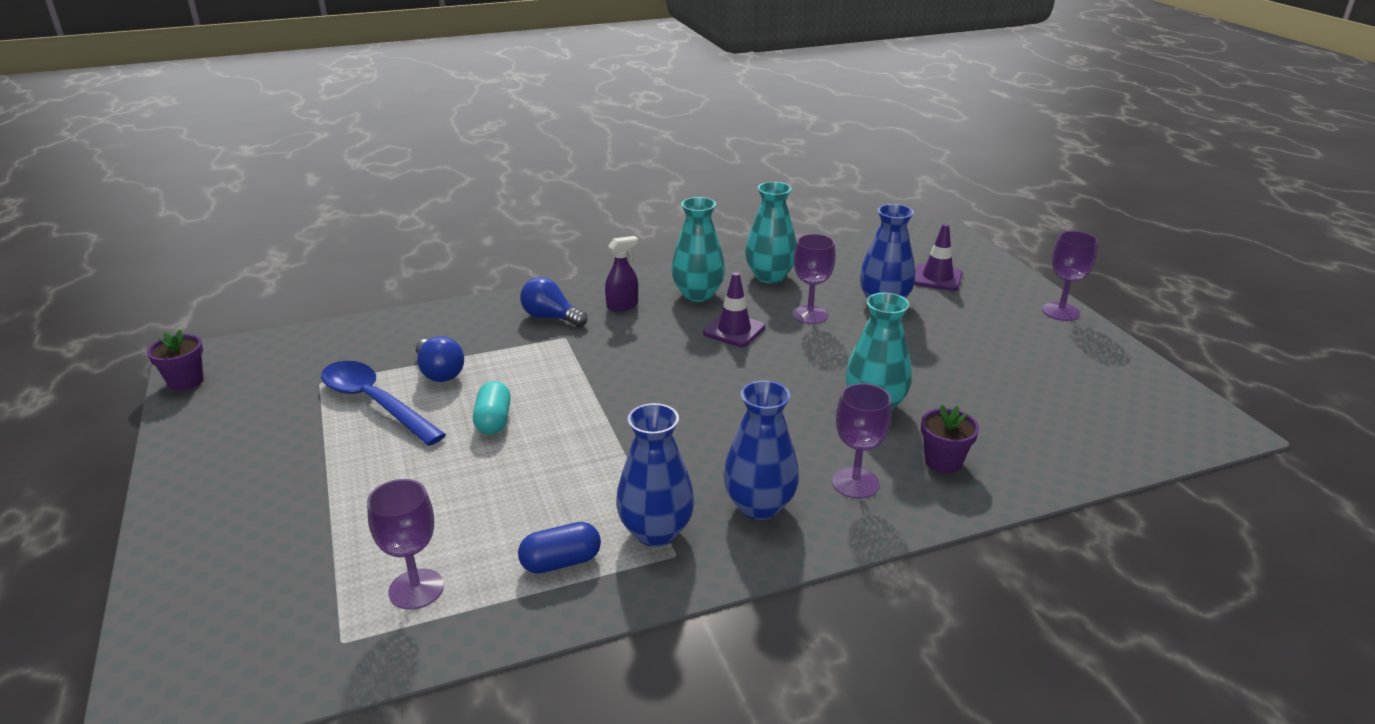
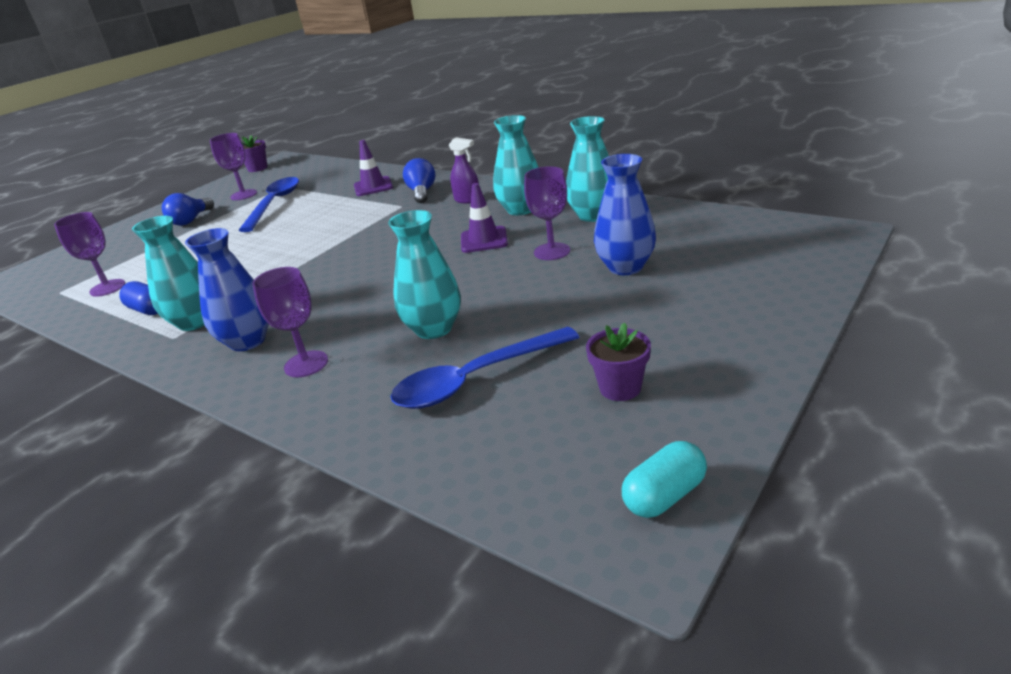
camera: 60 degrees right, 0 degrees up
blue light bulb [416,336,464,382] -> blue light bulb moved to [162,193,214,226]
turquoise capsule [473,381,511,435] -> turquoise capsule moved to [622,441,707,518]
blue vase [616,403,695,547] -> turquoise vase [132,216,205,331]
purple traffic cone [914,224,963,291] -> purple traffic cone moved to [354,140,393,196]
purple flower pot [921,405,979,473] -> purple flower pot moved to [586,322,651,401]
purple goblet [1042,231,1098,321] -> purple goblet moved to [210,133,257,200]
none -> blue spoon [390,327,580,409]

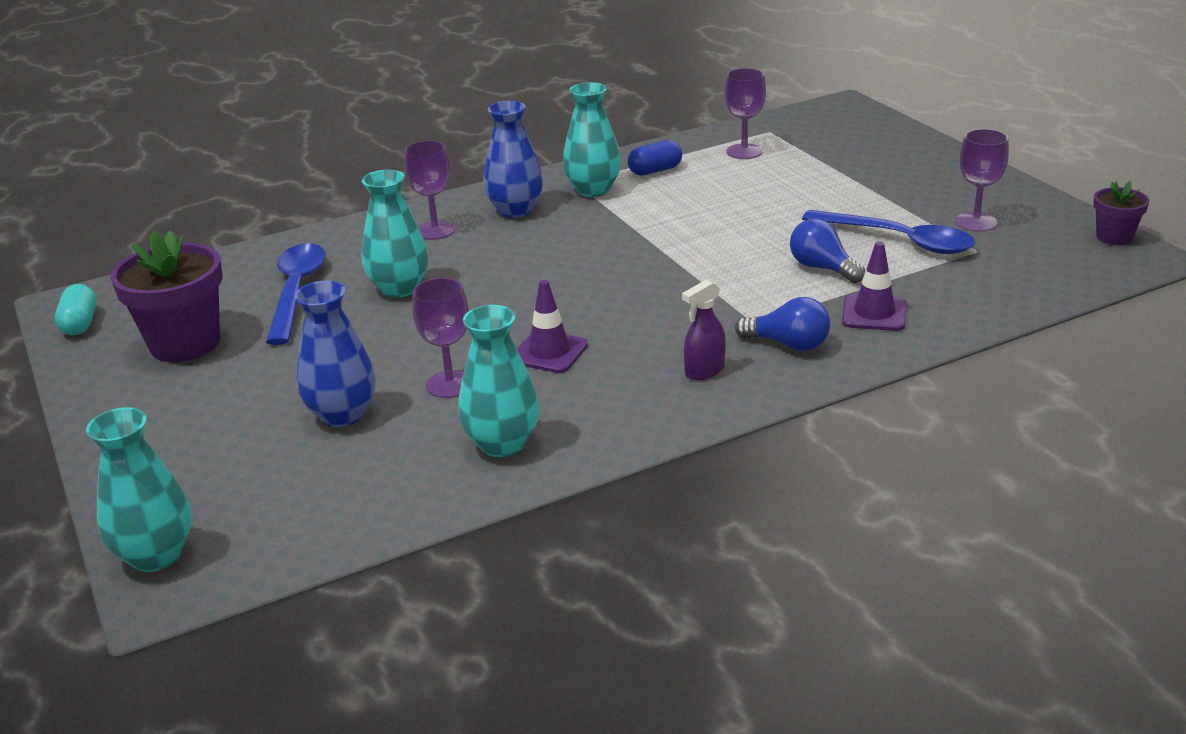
camera: 115 degrees right, 0 degrees up
blue light bulb [162,193,214,226] -> blue light bulb moved to [790,219,865,283]
turquoise vase [493,115,539,215] -> turquoise vase moved to [86,407,192,572]
purple flower pot [586,322,651,401] -> purple flower pot [110,231,222,362], size x1.89

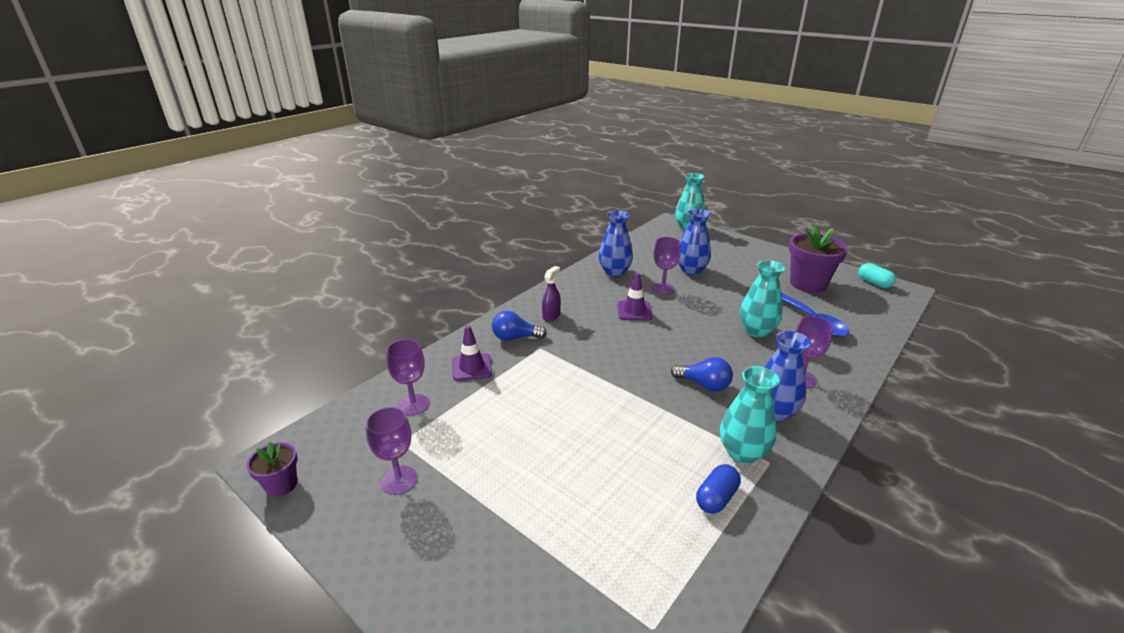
camera: 155 degrees right, 0 degrees up
turquoise vase [458,305,539,457] -> blue vase [599,210,633,277]
purple goblet [725,68,766,159] -> purple goblet moved to [386,339,429,416]
blue light bulb [790,219,865,283] -> blue light bulb moved to [671,357,733,392]
blue spoon [802,210,975,254] -> none

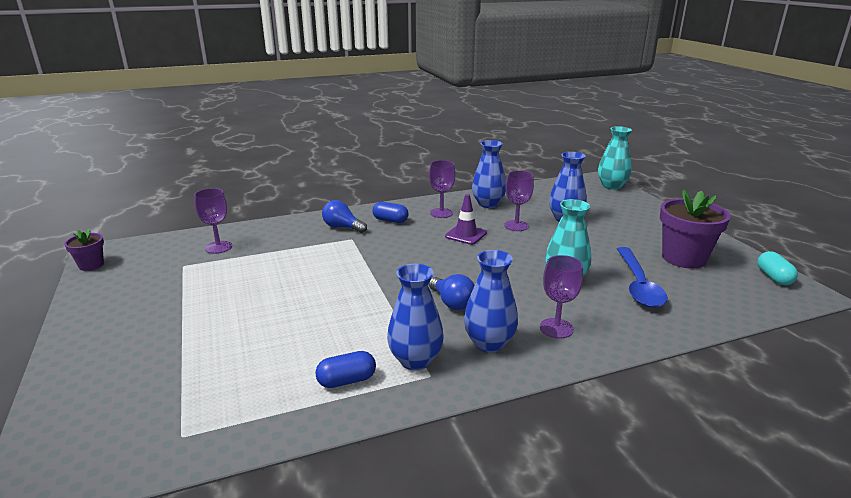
camera: 30 degrees right, 5 degrees down
purple goblet [366,407,418,495] -> purple goblet moved to [429,160,455,218]
purple traffic cone [452,325,492,381] -> none
purple spray bottle [542,266,561,321] -> blue capsule [372,202,409,223]
turquoise vase [720,366,779,464] -> blue vase [387,264,444,370]

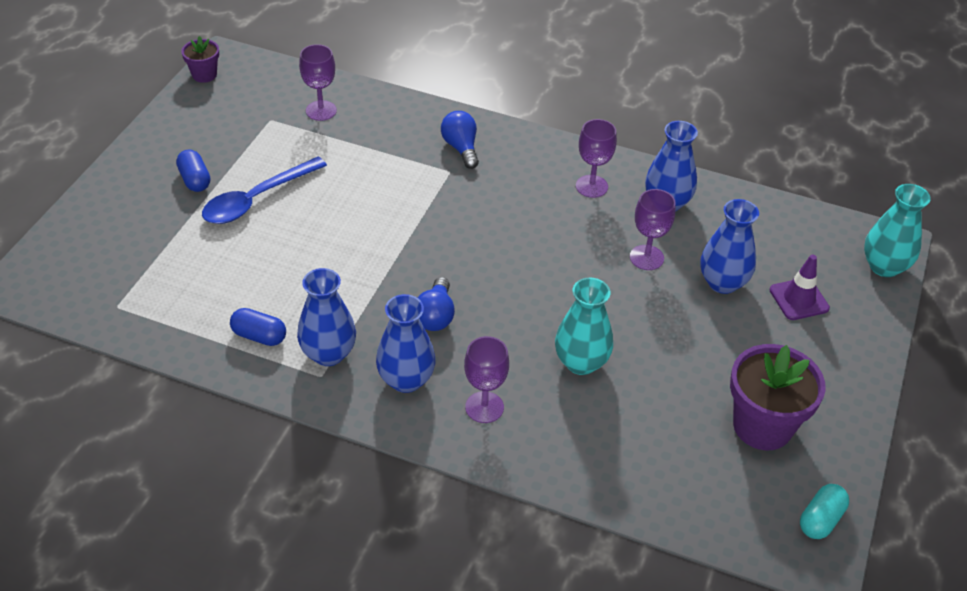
camera: 40 degrees right, 20 degrees up
blue capsule [372,202,409,223] -> blue capsule moved to [176,149,210,192]
purple traffic cone [445,194,487,245] -> purple traffic cone moved to [770,254,830,320]
blue spoon [617,247,668,308] -> blue spoon moved to [202,157,327,224]

